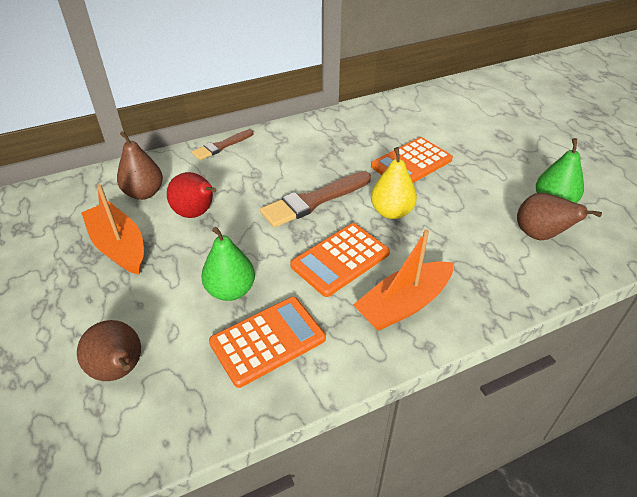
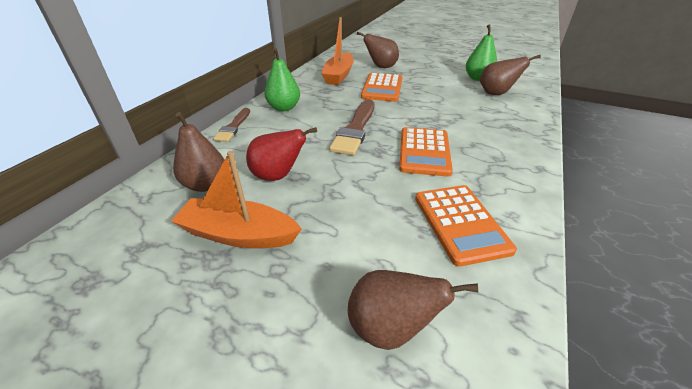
camera: 40 degrees left, 5 degrees down
green pear [201,227,255,301] -> green pear moved to [264,48,300,111]
orange calculator [209,297,326,388] -> orange calculator turned 150 degrees clockwise [415,185,517,267]
orange boat [353,229,453,331] -> orange boat moved to [321,17,354,85]
yellow pear [371,147,417,219] -> none
none -> brown pear [357,31,399,68]

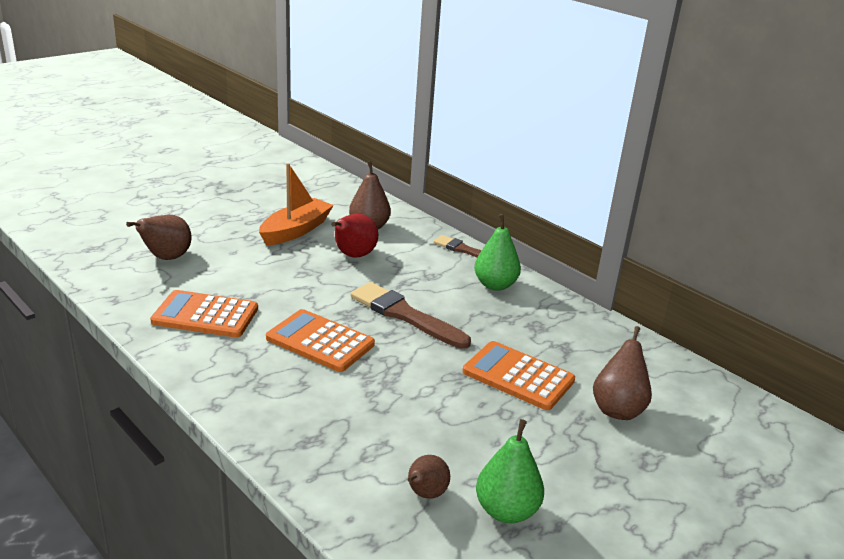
camera: 110 degrees right, 10 degrees down
orange boat [321,17,354,85] -> none
brown pear [480,55,541,95] -> brown pear [408,455,450,499], size x0.65

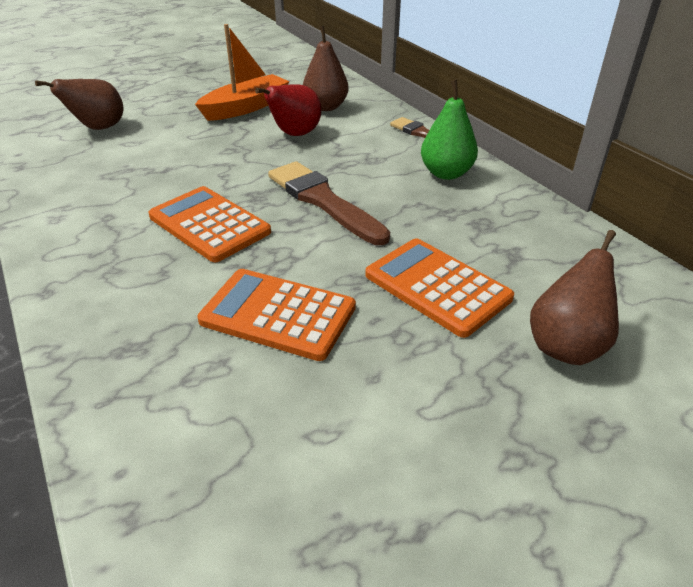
camera: 15 degrees right, 10 degrees up
orange calculator [150,290,258,338] -> orange calculator moved to [197,269,356,361]
brown pear [408,455,450,499] -> none
green pear [476,419,544,523] -> none

